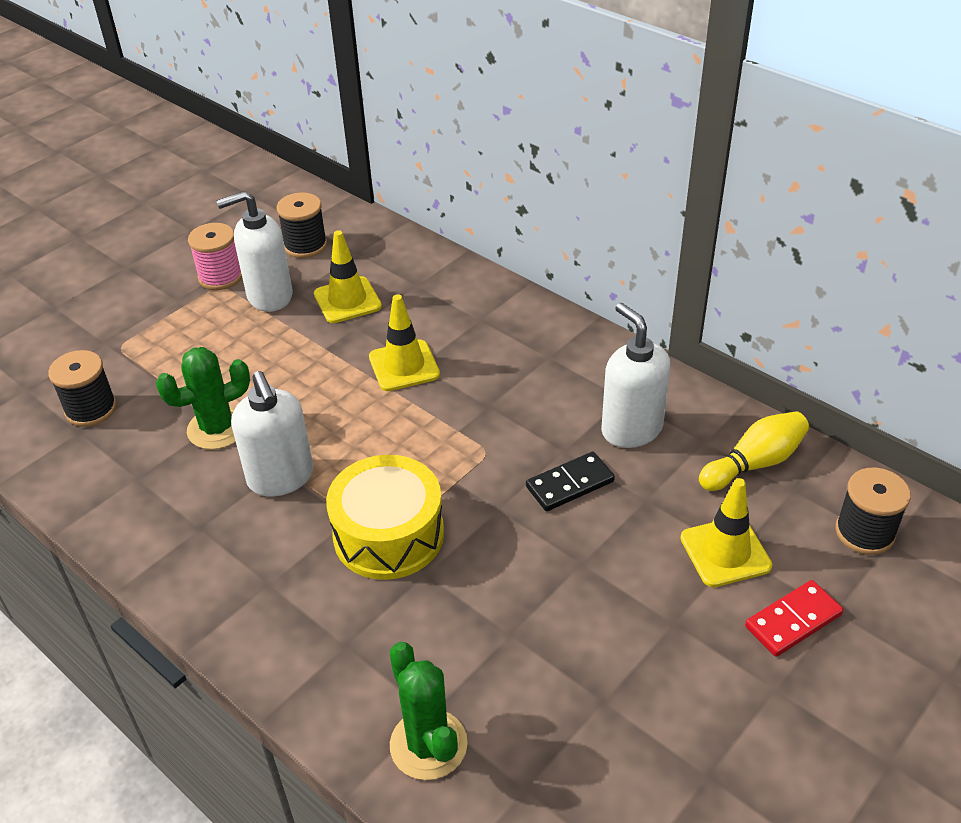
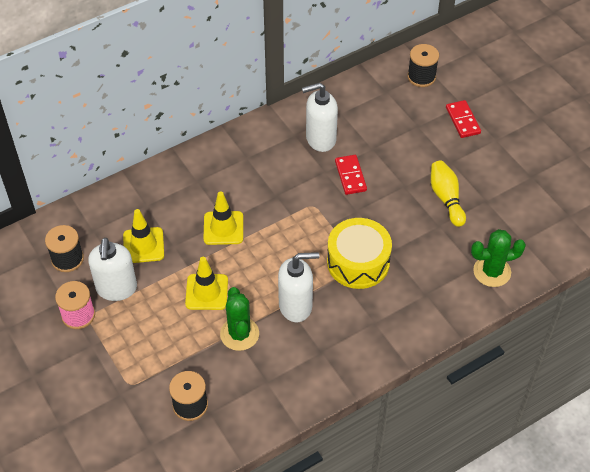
camera: 75 degrees left, 10 degrees up
black domino [526,452,615,511] -> red domino [335,155,367,195]
yellow traffic cone [680,478,772,587] -> yellow traffic cone moved to [185,257,228,310]
yellow bowling pin [699,411,809,491] -> yellow bowling pin moved to [431,160,466,227]

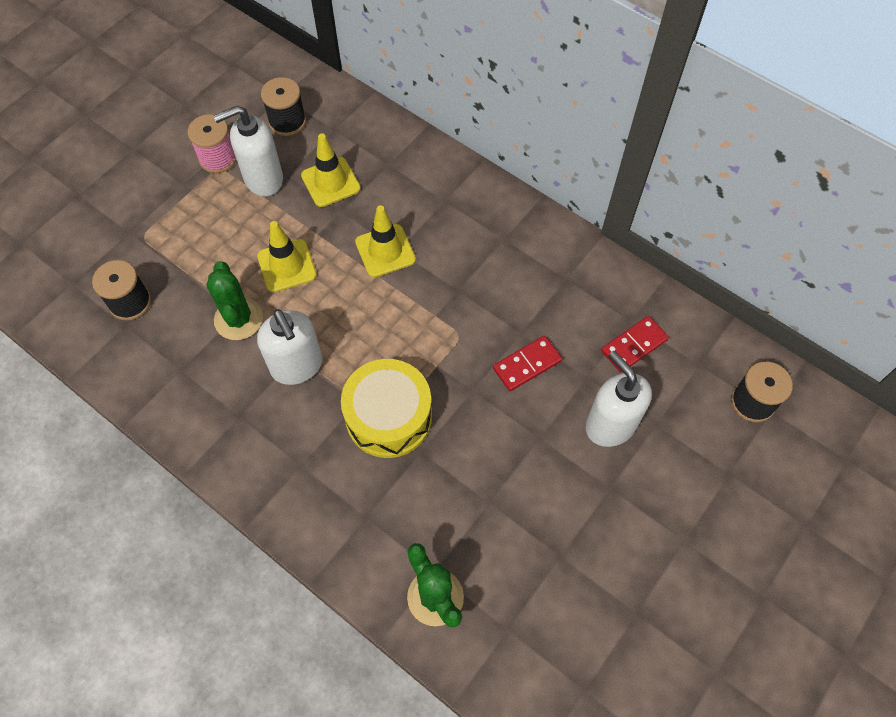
camera: 70 degrees right, 10 degrees up
green cactus [220,287,259,351] -> green cactus turned 75 degrees counterclockwise [206,261,263,340]
white soap dispenser [302,82,338,152] -> white soap dispenser moved to [586,351,652,447]
yellow bowling pin [431,160,466,227] -> none
red domino [446,100,481,138] -> red domino moved to [601,316,669,373]

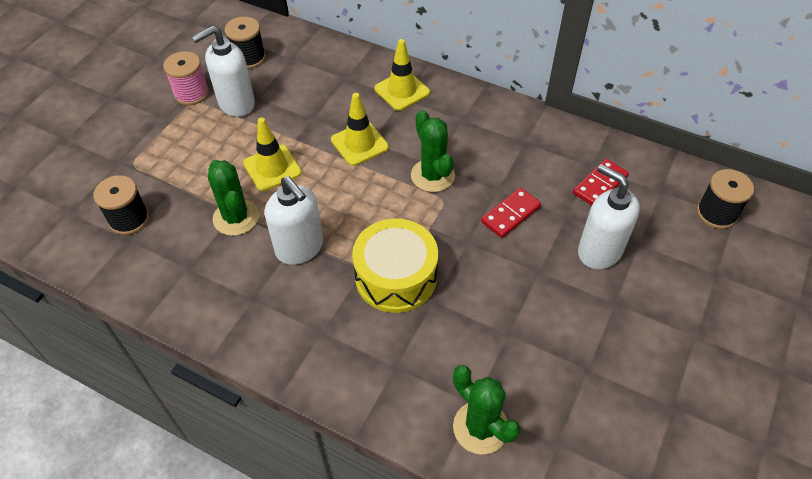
camera: 10 degrees left, 10 degrees down
yellow traffic cone [301,133,361,207] -> yellow traffic cone moved to [374,39,430,111]
none -> green cactus [411,110,455,192]

